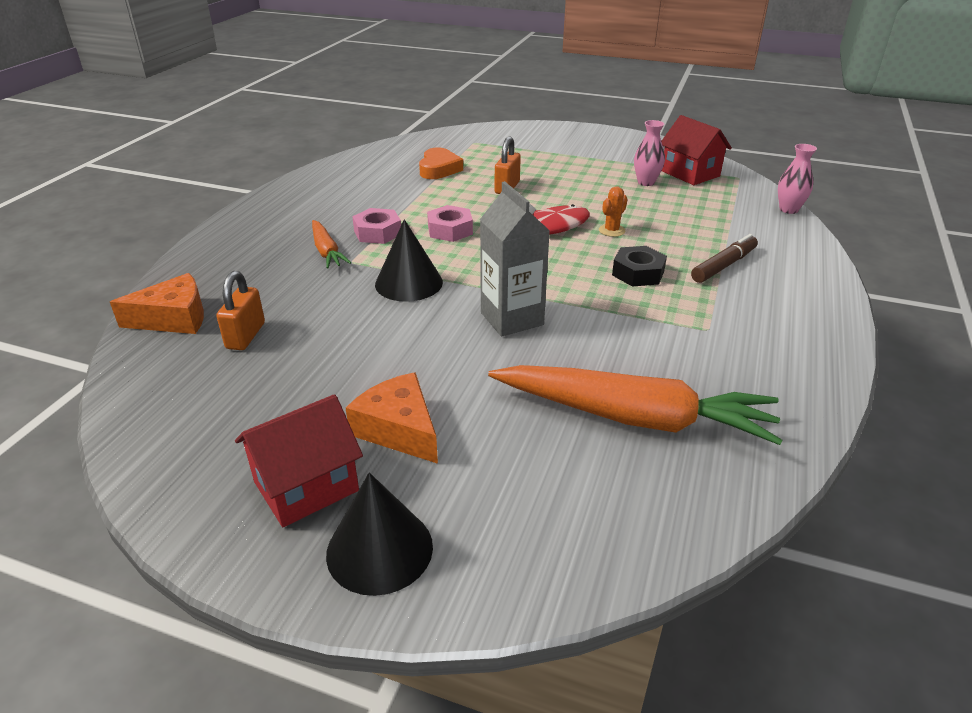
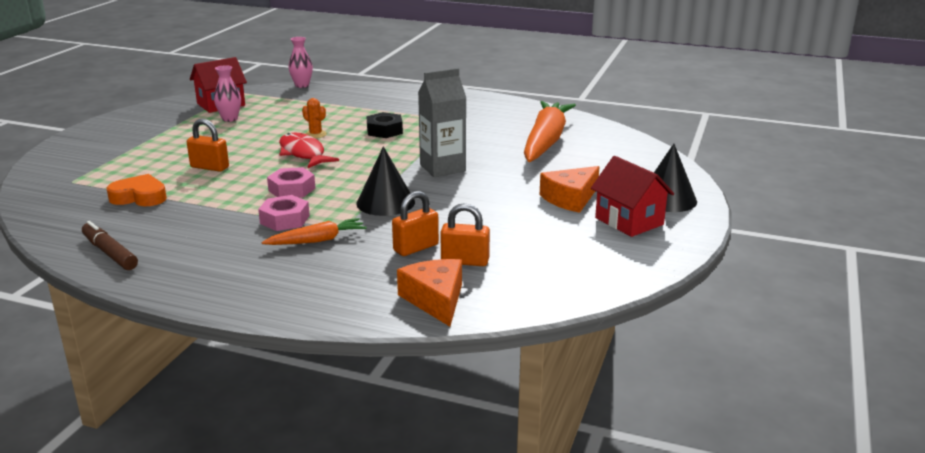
camera: 90 degrees left, 10 degrees down
brown marker [691,234,758,283] -> brown marker moved to [82,221,138,270]
none -> orange padlock [392,191,439,256]

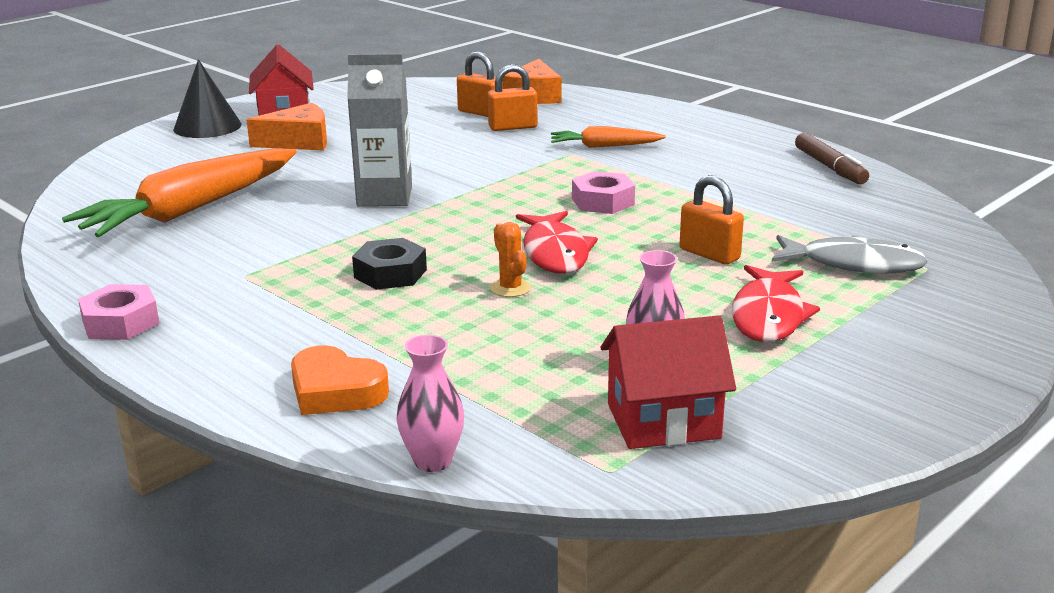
camera: 155 degrees left, 0 degrees up
orange heart [106,174,167,206] -> orange heart moved to [291,345,389,415]
pink nut [258,195,310,231] -> pink nut moved to [78,284,160,340]
black cone [356,146,415,216] -> none
none -> red fish [732,265,820,342]
none -> grey fish [772,235,928,273]

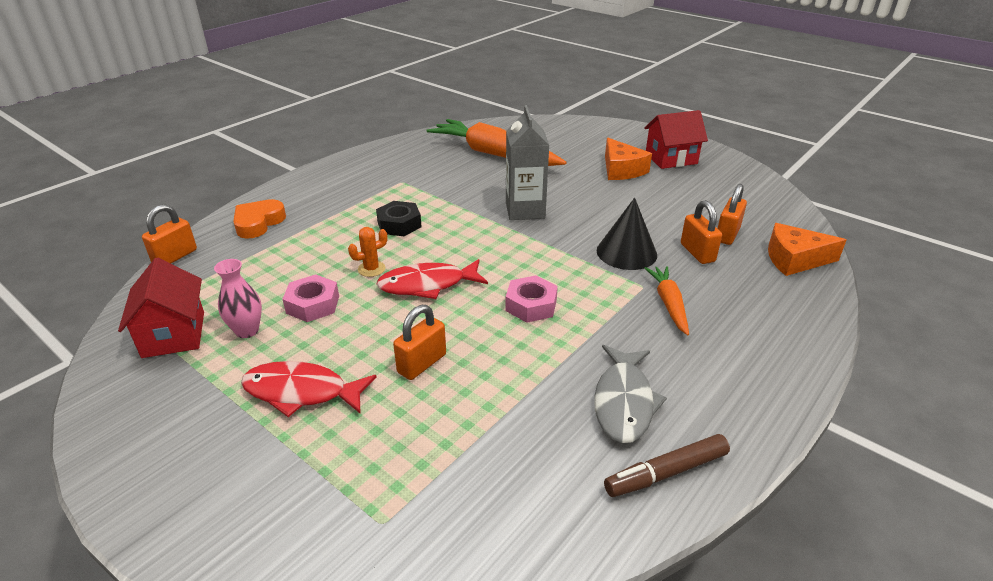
camera: 85 degrees right, 10 degrees up
pink nut [78,284,160,340] -> pink nut moved to [283,274,339,322]
black cone [173,59,242,138] -> black cone moved to [597,198,657,270]
pink vase [396,335,464,472] -> orange padlock [142,204,197,263]
grey fish [772,235,928,273] -> grey fish moved to [594,345,667,443]

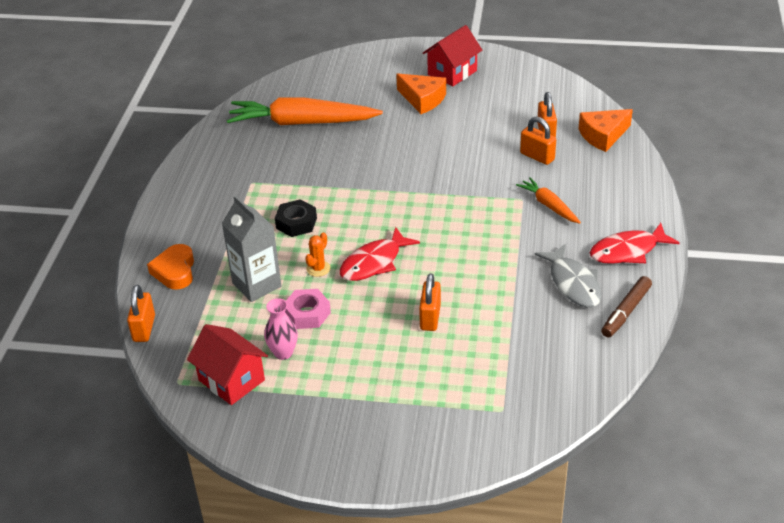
camera: 30 degrees left, 5 degrees up
red fish [241,361,377,417] -> red fish moved to [590,223,680,264]
pink nut [505,275,558,323] -> none
grey carton [506,105,549,220] -> grey carton moved to [222,195,281,302]
black cone [597,198,657,270] -> none

